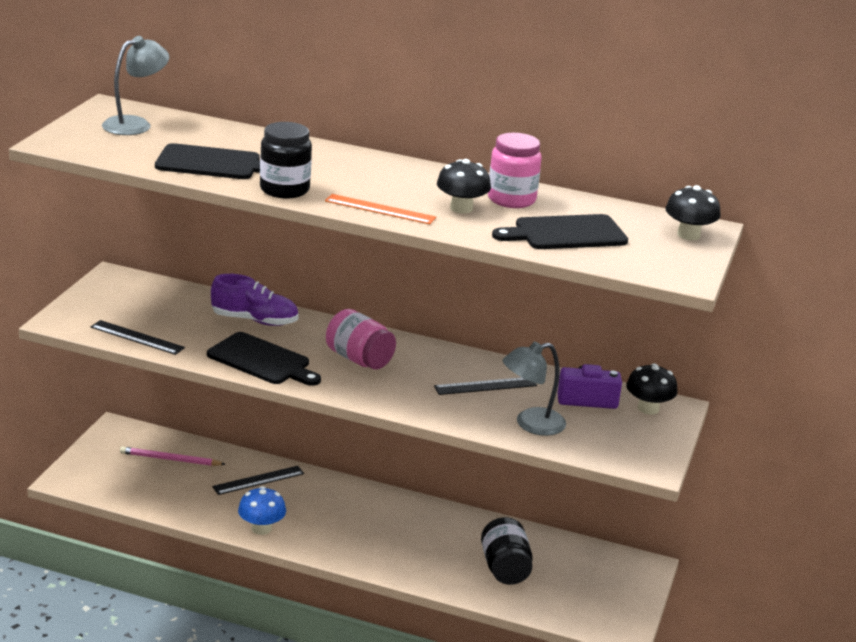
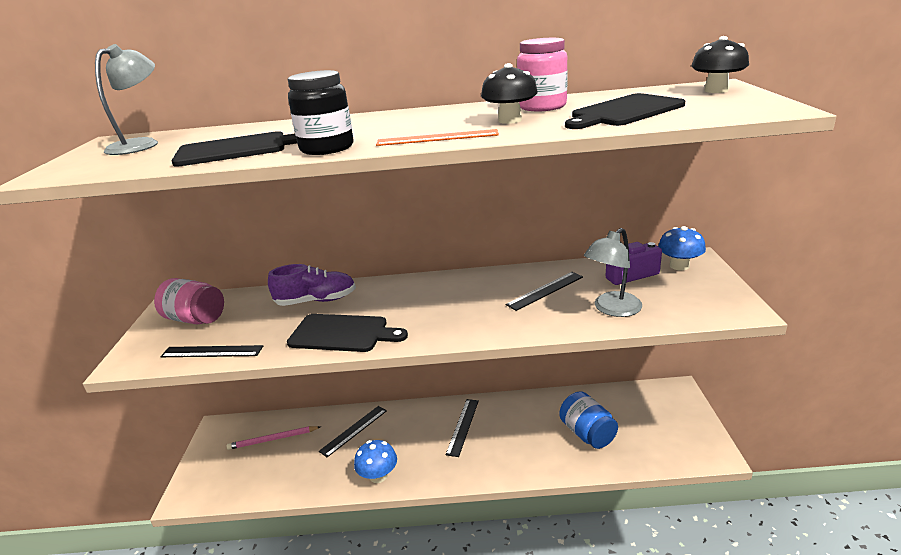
camera: 15 degrees left, 0 degrees up
pink jar [326,309,396,370] -> pink jar moved to [154,278,224,324]
black jar [481,517,533,585] -> blue jar [559,391,618,449]
black mushroom [626,363,678,415] -> blue mushroom [658,226,706,271]
none -> black ruler [446,399,479,457]

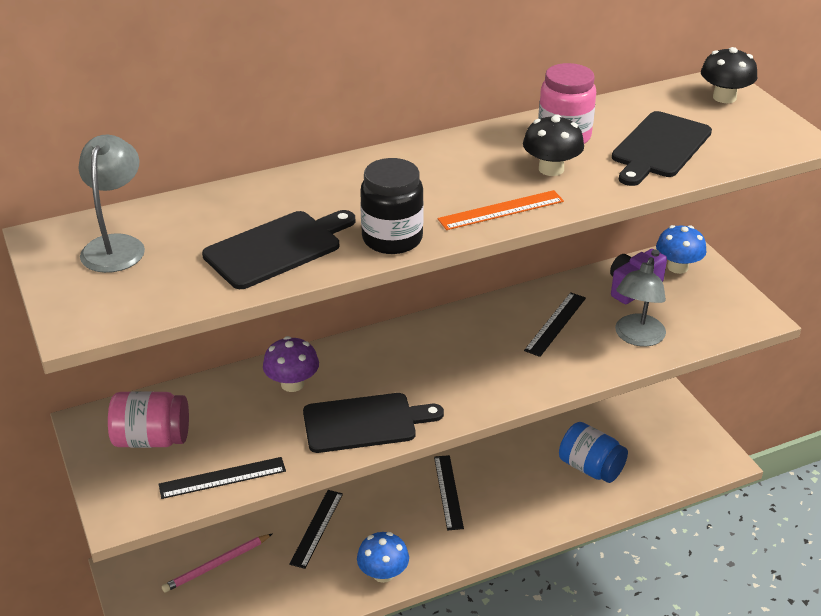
camera: 25 degrees left, 10 degrees up
purple shoe [268,264,356,306] -> purple mushroom [263,336,319,392]

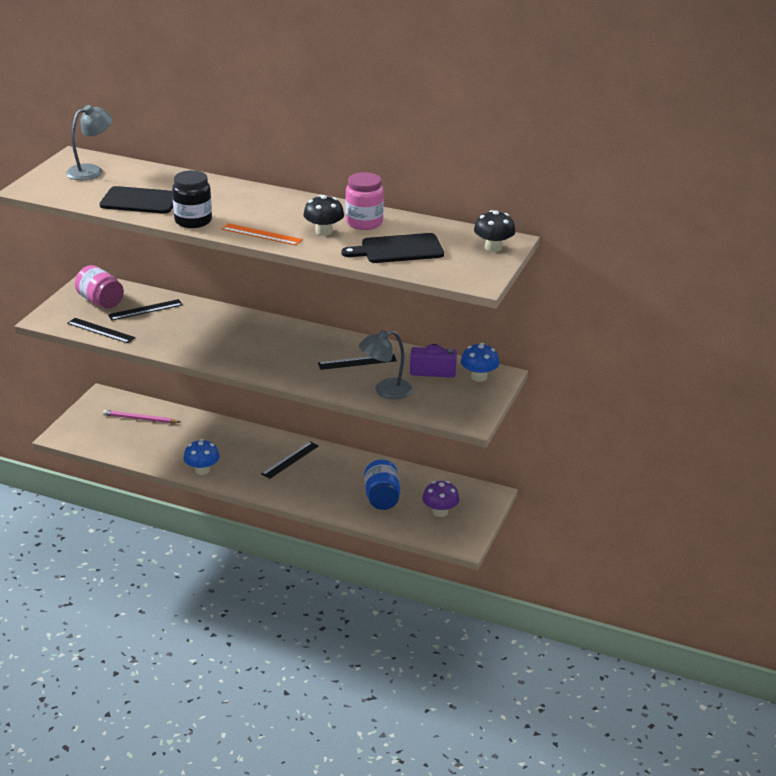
camera: 45 degrees right, 5 degrees down
purple mushroom [263,336,319,392] -> purple mushroom moved to [422,481,460,517]
black ruler [289,490,343,569] -> black ruler moved to [108,299,183,321]
black cutting board [303,393,444,453] -> none

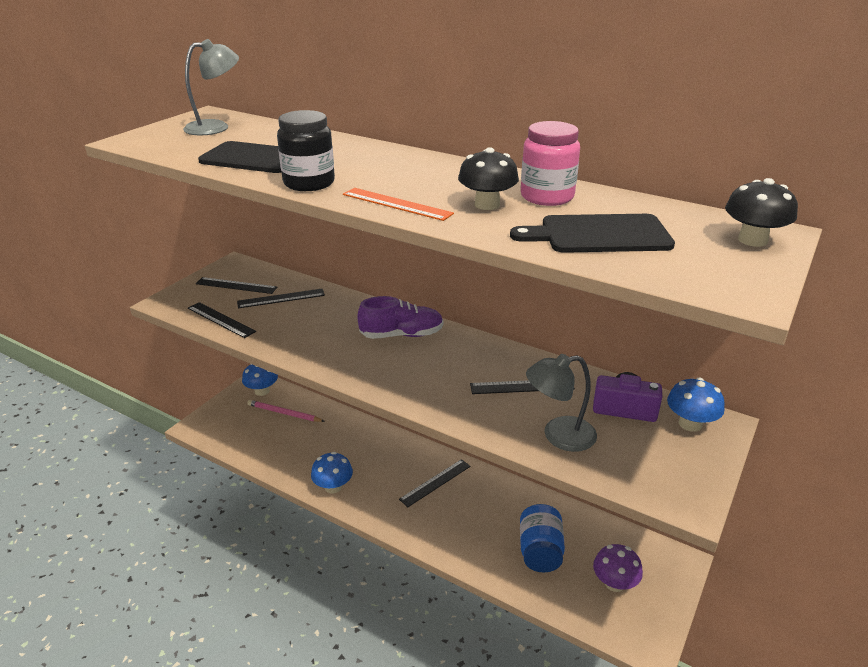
camera: 10 degrees right, 0 degrees up
pink jar [75,265,124,309] -> black ruler [196,277,277,294]
none -> blue mushroom [242,364,278,396]
none -> purple shoe [357,296,443,339]

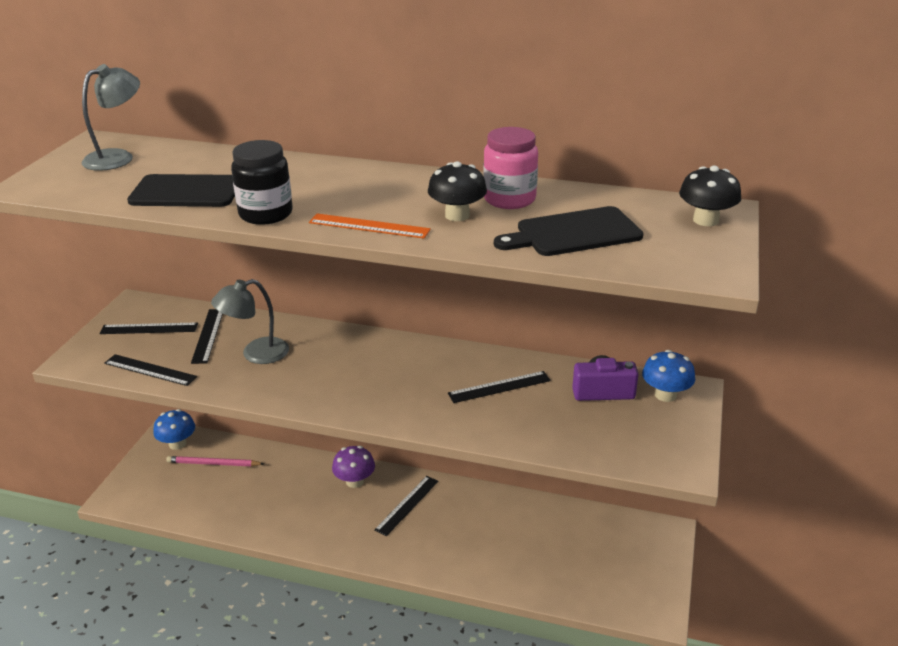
camera: 15 degrees left, 0 degrees up
black ruler [237,289,325,308] -> black ruler turned 60 degrees counterclockwise [191,309,223,364]
blue mushroom [311,452,353,493] -> none
purple shoe [357,296,443,339] -> none
blue jar [520,504,565,572] -> none
grey lamp [526,354,597,452] -> grey lamp moved to [211,279,289,364]
purple mushroom [593,544,643,592] -> purple mushroom moved to [332,446,375,488]

